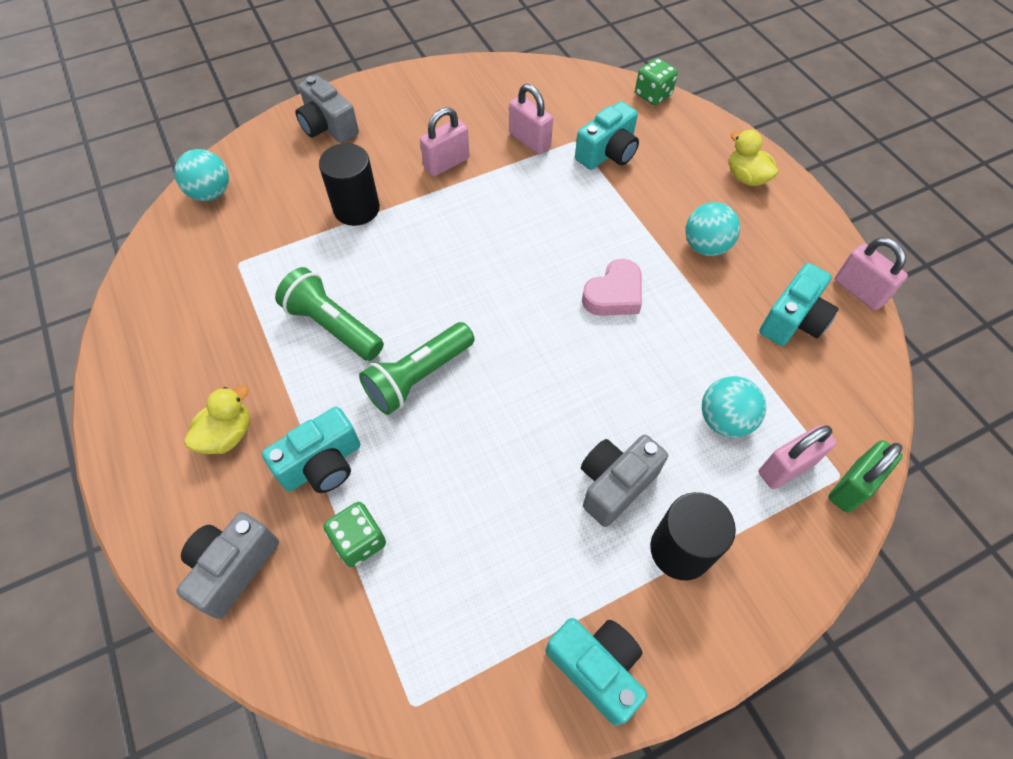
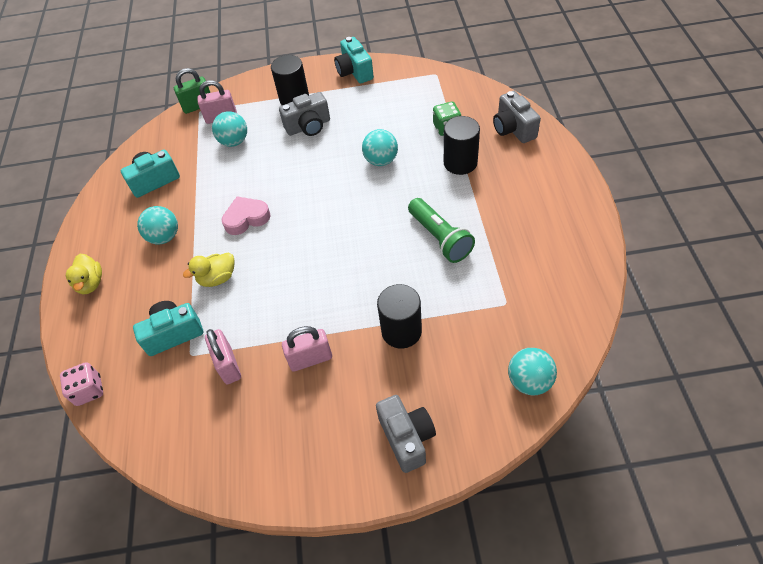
camera: 155 degrees left, 5 degrees down
grey camera [176,512,279,619] -> grey camera turned 105 degrees clockwise [493,91,541,143]
yellow duck [184,385,250,454] -> yellow duck moved to [183,253,235,287]
turquoise camera [262,407,360,493] -> black cylinder [444,116,480,175]
green flashlight [359,322,475,415] -> none
green dice [635,58,678,105] -> pink dice [60,362,103,406]
pink padlock [835,237,908,311] -> none
none -> turquoise ball [362,129,398,166]

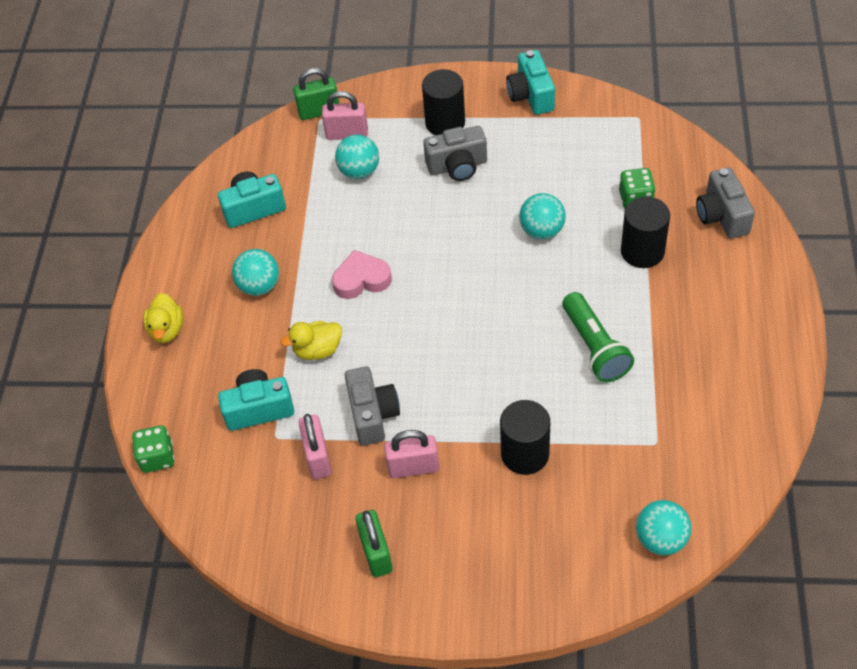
camera: 10 degrees right, 0 degrees up
pink dice [60,362,103,406] -> green dice [132,425,174,473]
grey camera [376,395,436,473] -> grey camera moved to [344,366,400,446]
none -> green padlock [356,510,393,577]

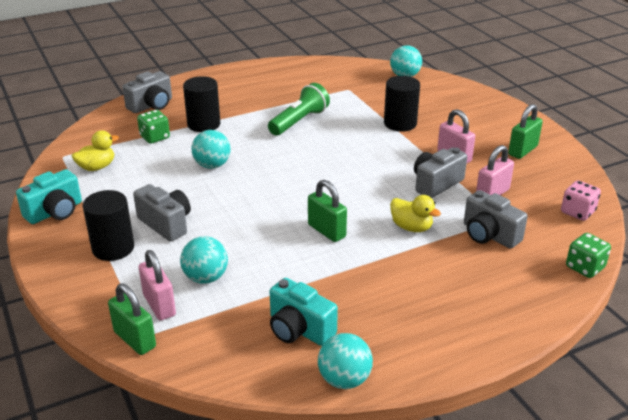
camera: 125 degrees left, 20 degrees down
yellow duck [143,293,183,343] -> yellow duck moved to [72,130,119,171]
turquoise camera [218,369,294,431] -> grey camera [464,190,528,249]
turquoise ball [232,249,279,296] -> turquoise ball moved to [318,333,373,389]
pink heart [332,250,392,299] -> green padlock [308,180,347,242]
none -> pink dice [561,180,601,221]

